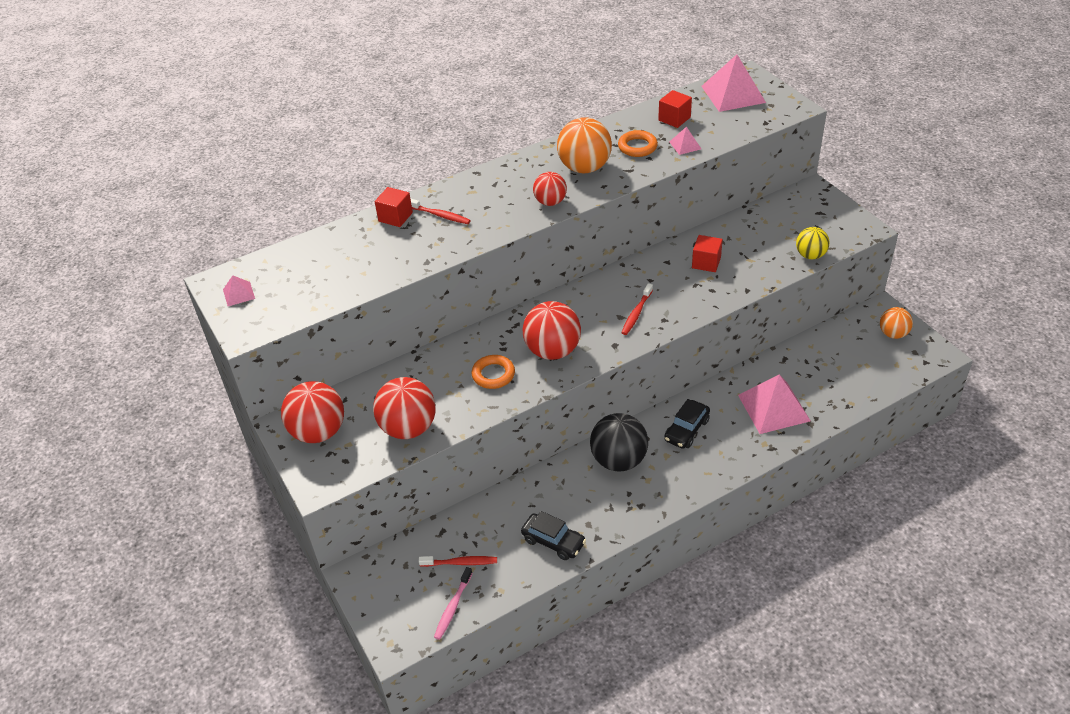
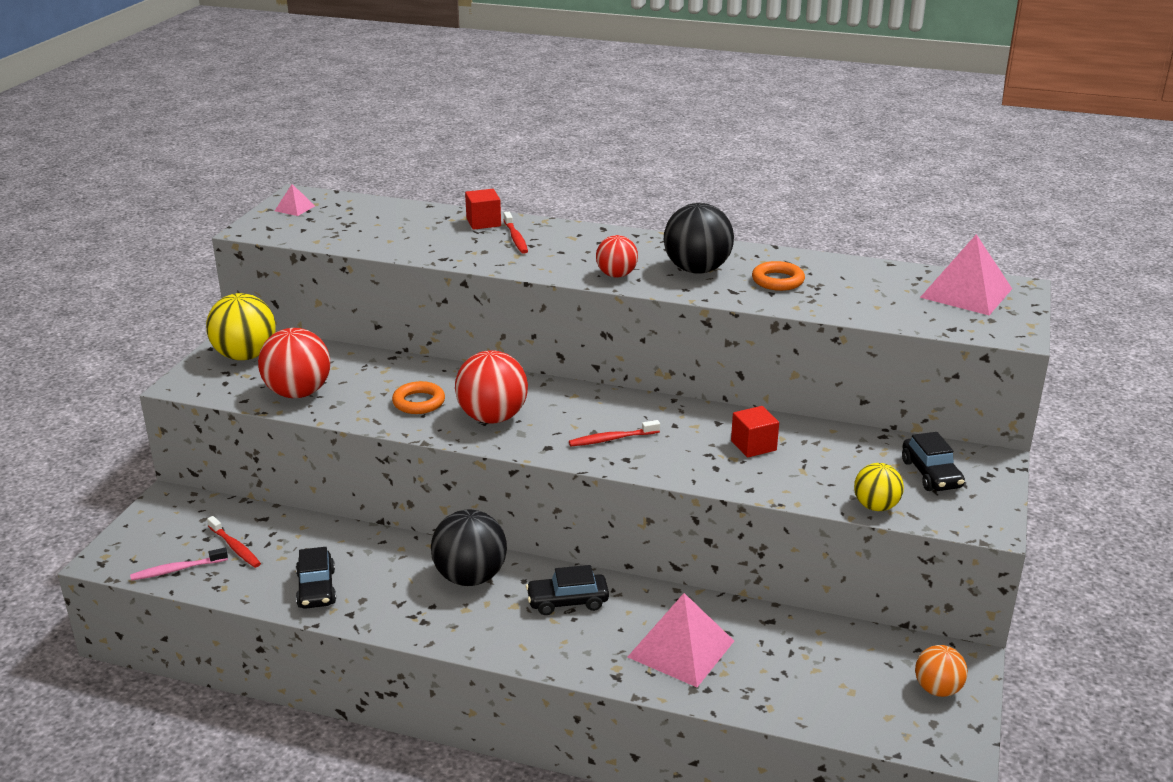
camera: 45 degrees right, 15 degrees down
red ball [281,381,344,443] -> yellow ball [206,293,275,360]
orange ball [557,117,612,173] -> black ball [664,203,734,274]
red cube [658,90,692,128] -> none
pink pyramid [669,127,701,155] -> none
none -> black car [902,432,965,491]

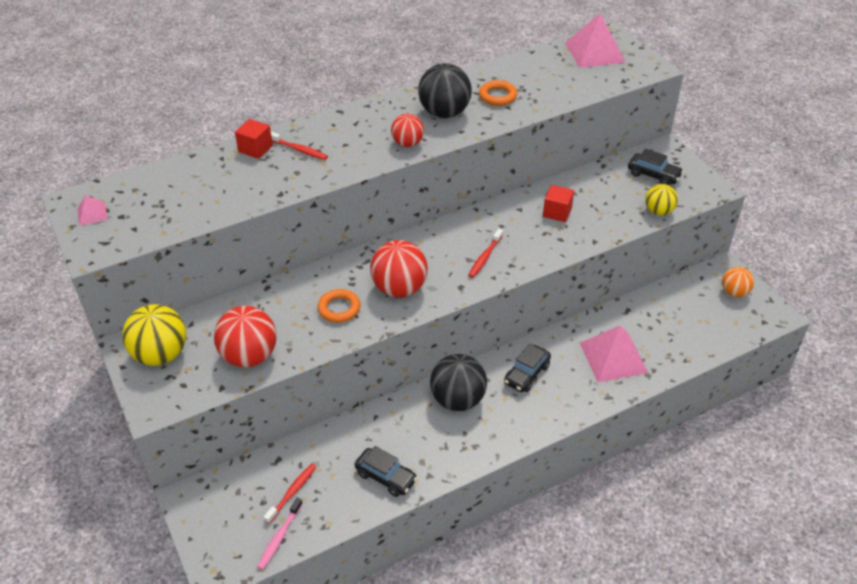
camera: 45 degrees left, 15 degrees up
red toothbrush [207,516,261,568] -> red toothbrush turned 60 degrees counterclockwise [264,463,317,524]

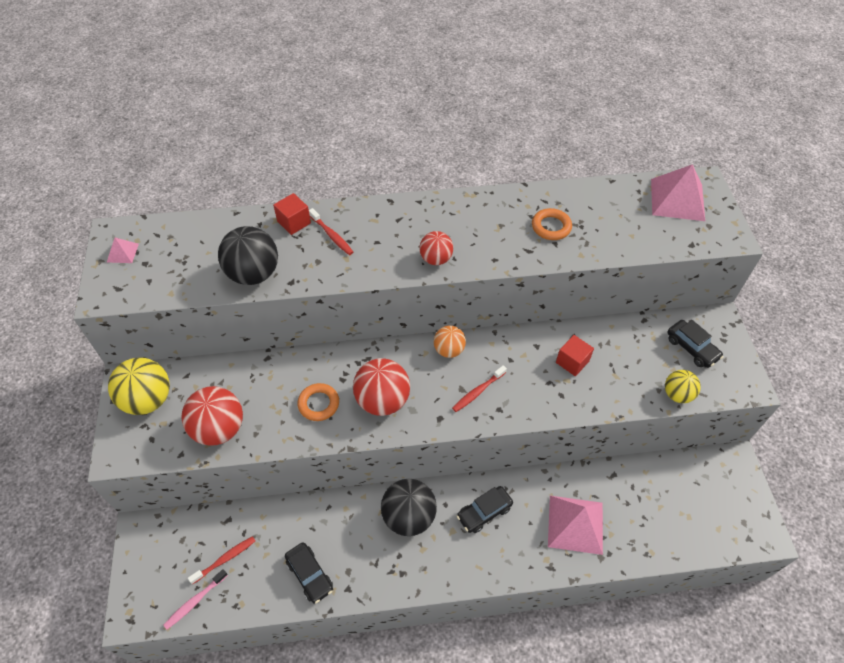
camera: 20 degrees right, 10 degrees up
black ball [418,63,472,118] -> black ball moved to [218,226,278,285]
orange ball [722,267,754,297] -> orange ball moved to [434,325,466,358]

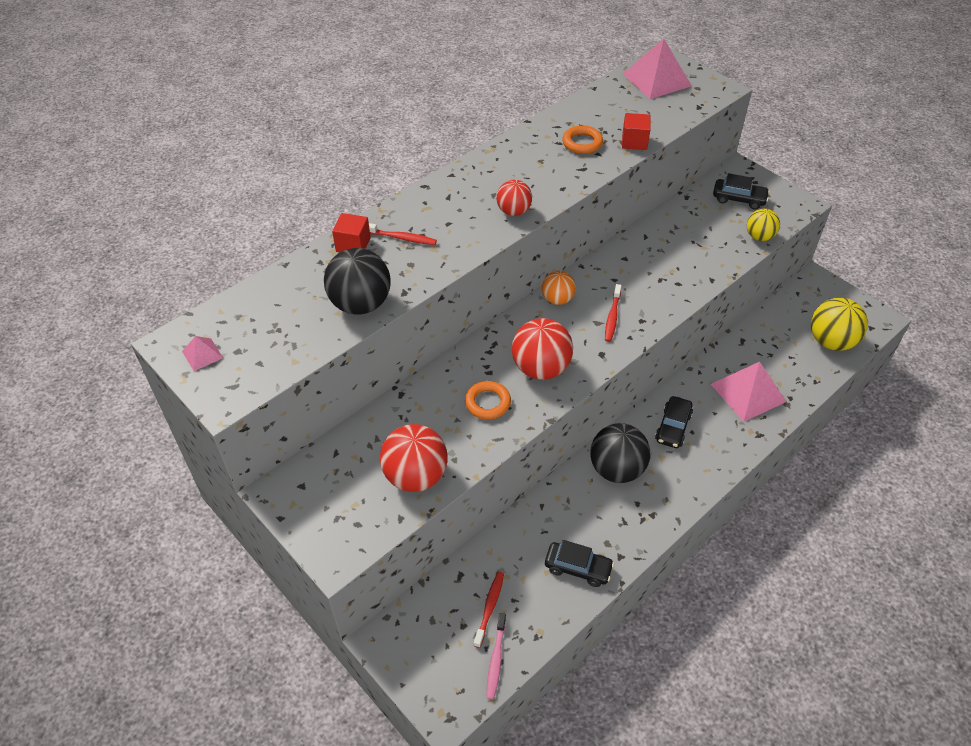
camera: 35 degrees left, 5 degrees down
yellow ball [108,357,170,415] -> yellow ball moved to [811,298,868,351]
red cube [556,335,594,376] -> red cube moved to [622,113,651,150]

